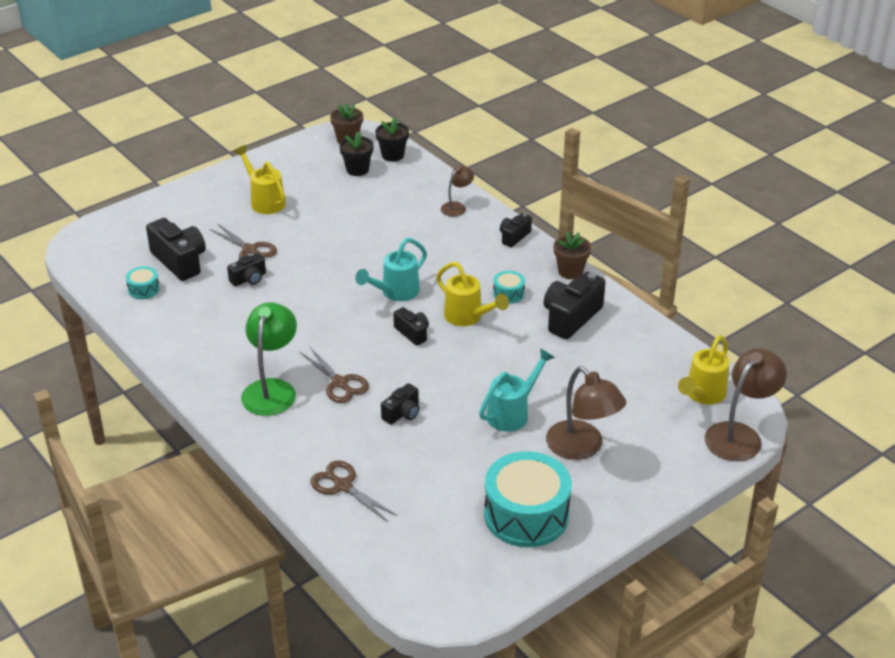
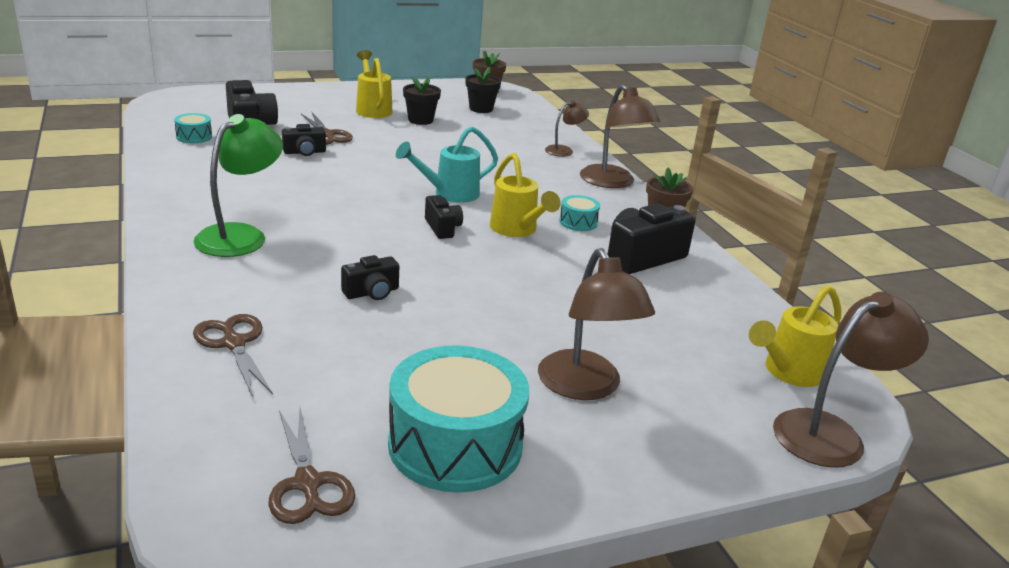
camera: 15 degrees right, 10 degrees down
brown scissors [300,346,369,403] -> brown scissors moved to [268,408,355,524]
black flower pot [375,118,409,162] -> black flower pot moved to [403,76,441,125]
turquoise watering can [479,348,555,432] -> none
black camera [500,213,532,247] -> brown lamp [580,84,660,188]

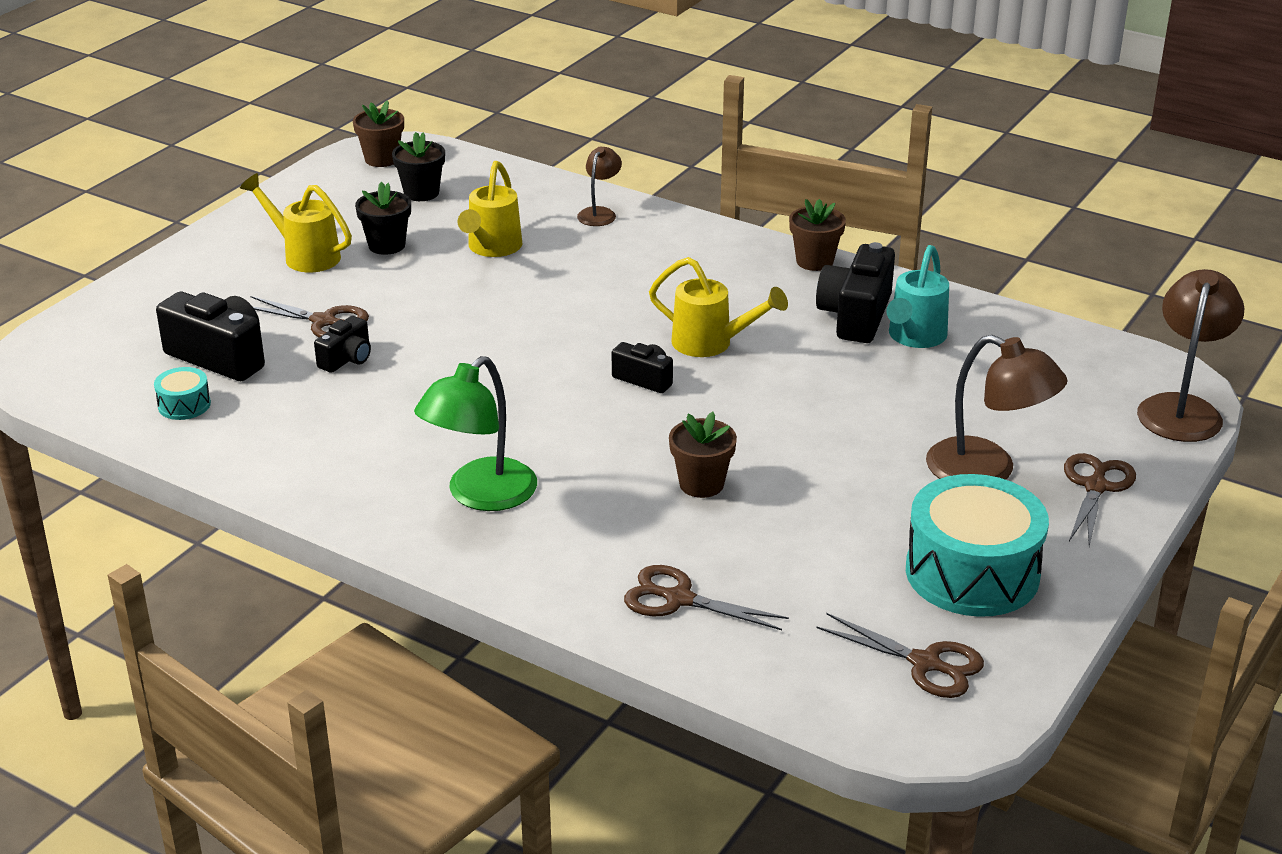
camera: 35 degrees left, 5 degrees up
green lamp [194,114,283,257] -> green lamp turned 135 degrees counterclockwise [414,356,537,511]
black camera [341,255,399,300] -> brown flower pot [669,412,737,498]
turquoise watering can [396,126,498,203] -> turquoise watering can moved to [886,245,949,348]
turquoise drum [559,195,600,231] -> none
brown lamp [580,84,660,188] -> none
yellow watering can [749,285,841,387] -> yellow watering can moved to [458,161,523,257]
none -> brown scissors [1064,453,1136,546]

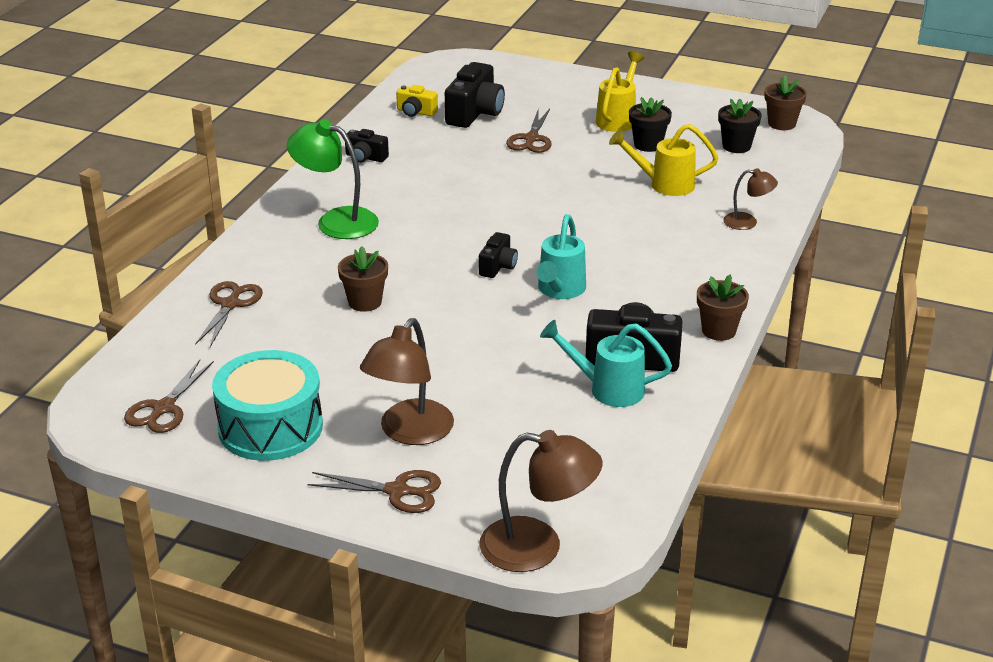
camera: 80 degrees right, 0 degrees up
turquoise drum [154,367,211,420] -> yellow camera [396,85,438,117]
black camera [314,316,371,373] -> black camera moved to [345,129,389,163]
yellow watering can [649,257,788,357] -> turquoise watering can [536,214,586,299]

